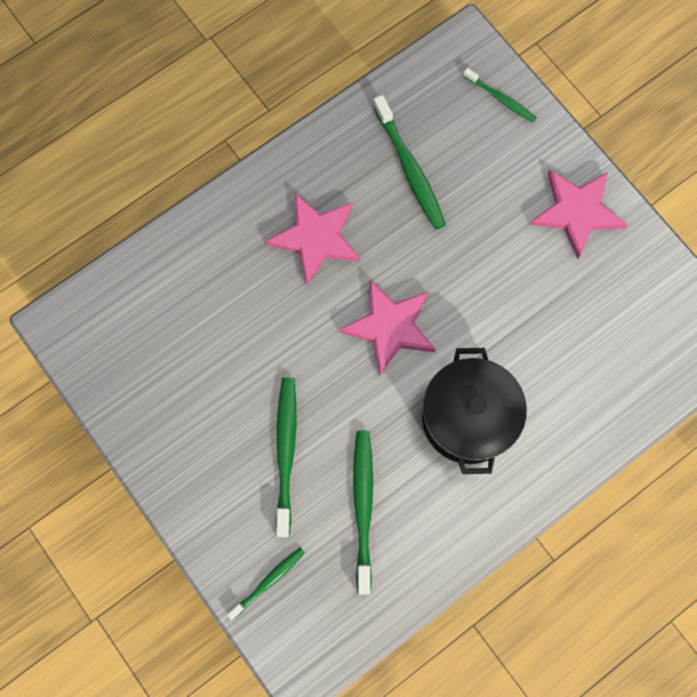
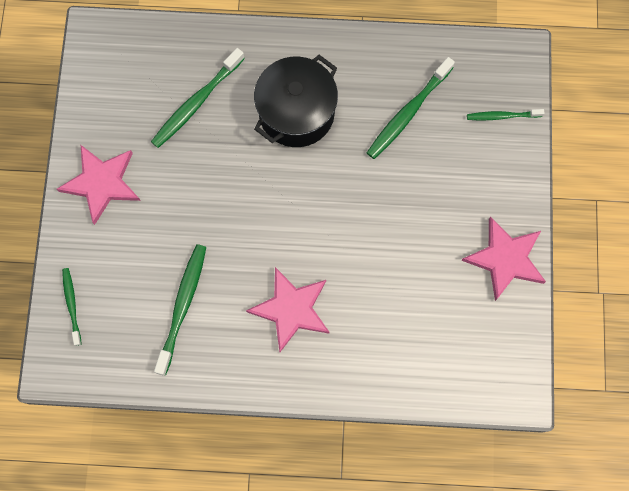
camera: 140 degrees left, 0 degrees up
green toothbrush [276,377,296,537] -> green toothbrush moved to [151,48,245,148]
pink star [339,280,436,376] -> pink star moved to [461,216,546,301]

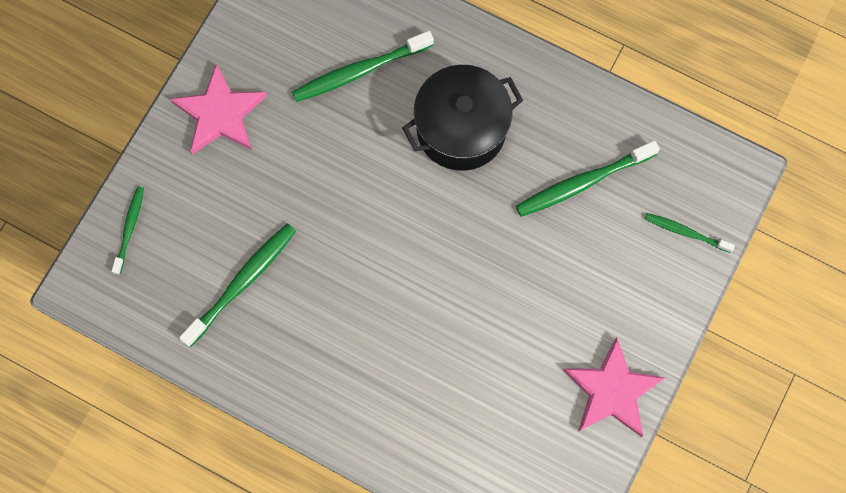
camera: 25 degrees right, 0 degrees up
pink star [246,267,330,352] -> none

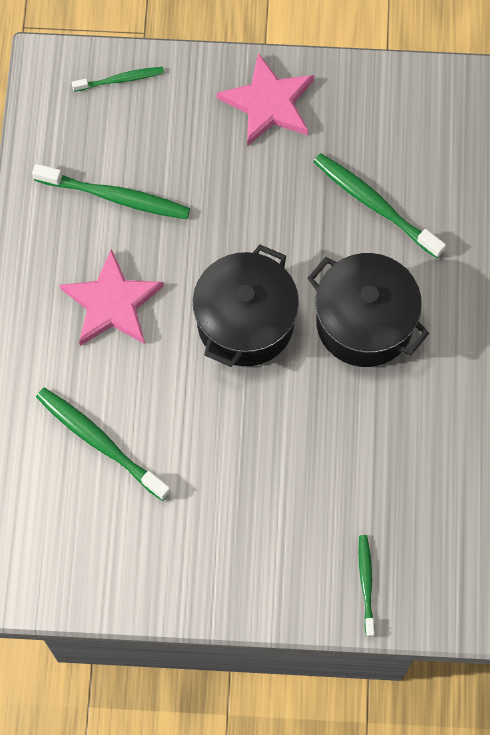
camera: 65 degrees right, 5 degrees down
green toothbrush [516,140,660,217] -> green toothbrush moved to [36,388,171,501]
pink star [563,337,665,437] -> pink star moved to [59,249,164,346]
none -> black pot [193,244,299,367]

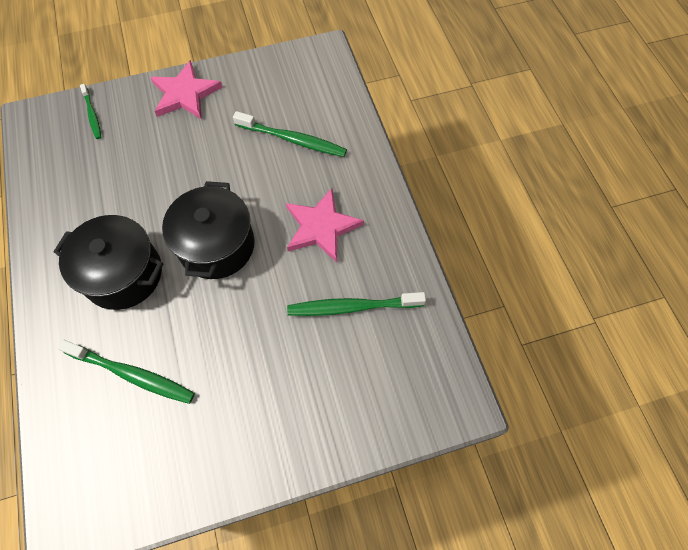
camera: 160 degrees right, 5 degrees down
green toothbrush [72,67,164,92] -> none
pink star [217,53,314,146] -> pink star moved to [150,60,223,120]

